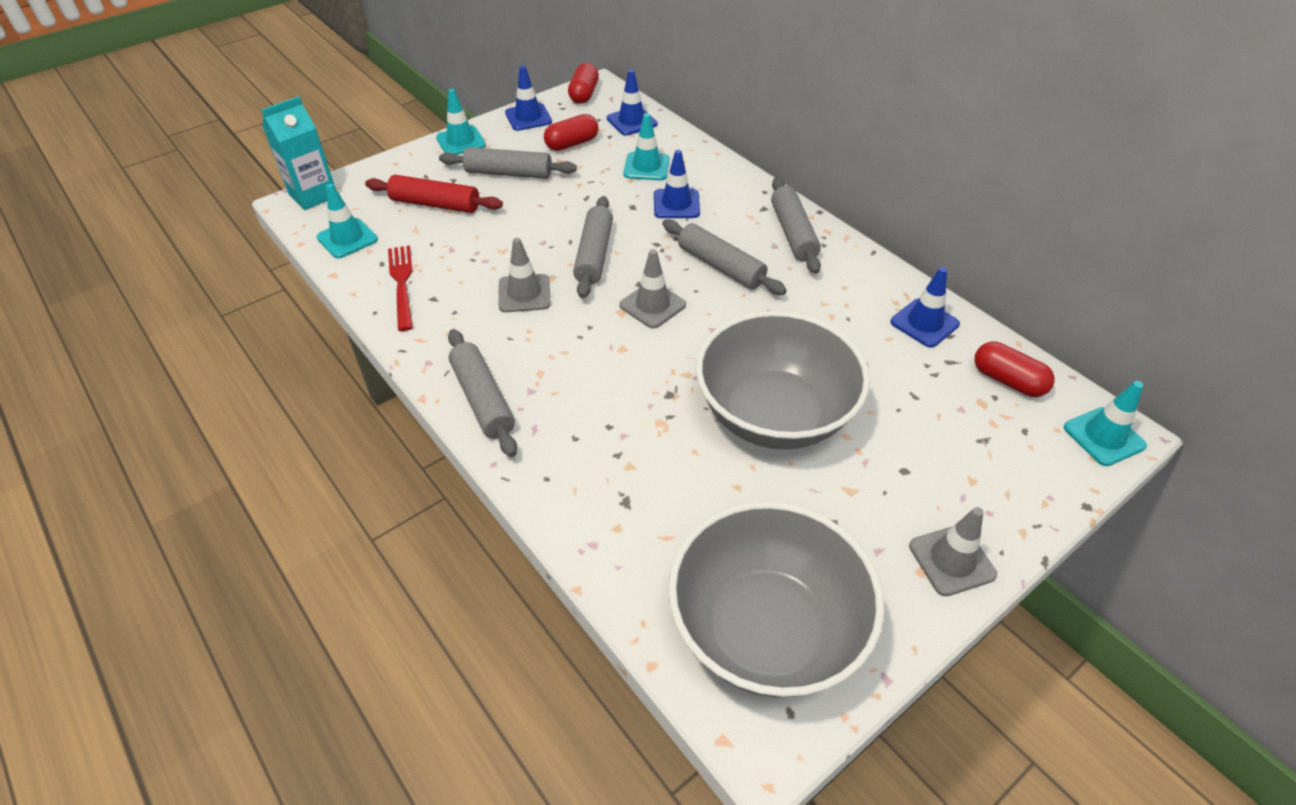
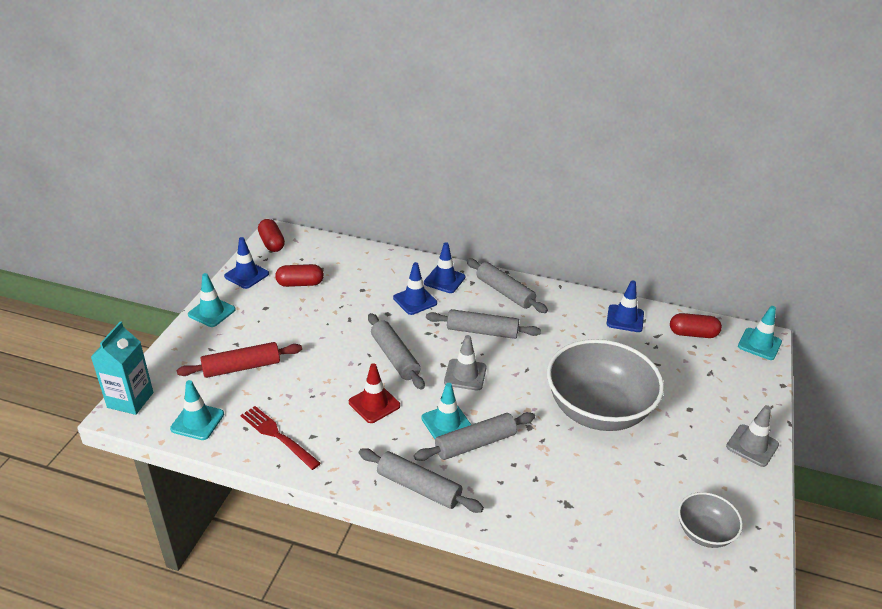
camera: 35 degrees left, 10 degrees down
grey rolling pin [439,147,577,179] -> grey rolling pin moved to [414,412,535,461]
grey traffic cone [499,238,551,312] -> red traffic cone [349,363,400,423]
red capsule [544,114,599,151] -> red capsule turned 60 degrees clockwise [275,264,324,287]
blue traffic cone [607,69,657,136] -> blue traffic cone moved to [424,242,465,293]
turquoise traffic cone [623,113,670,181] -> turquoise traffic cone moved to [421,383,472,439]
grey bowl [668,501,884,698] -> grey bowl [678,492,743,548], size x0.48

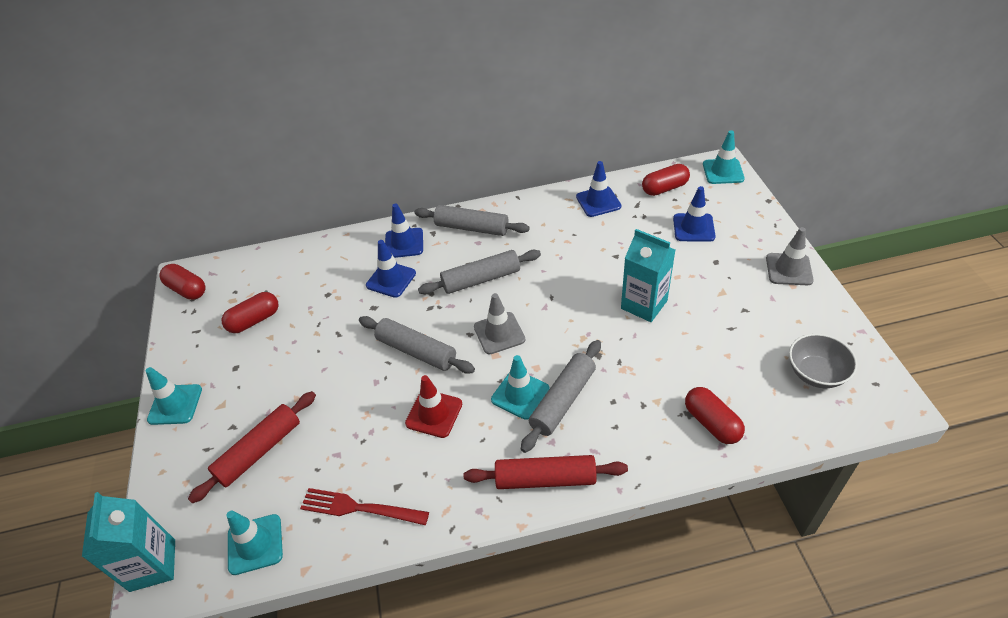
camera: 25 degrees left, 10 degrees up
blue traffic cone [224,237,269,289] -> blue traffic cone moved to [673,186,715,242]
grey rolling pin [359,448,484,513] -> red rolling pin [464,455,628,489]
grey bowl [547,339,664,431] -> turquoise carton [621,229,675,322]
none -> red capsule [685,387,745,444]

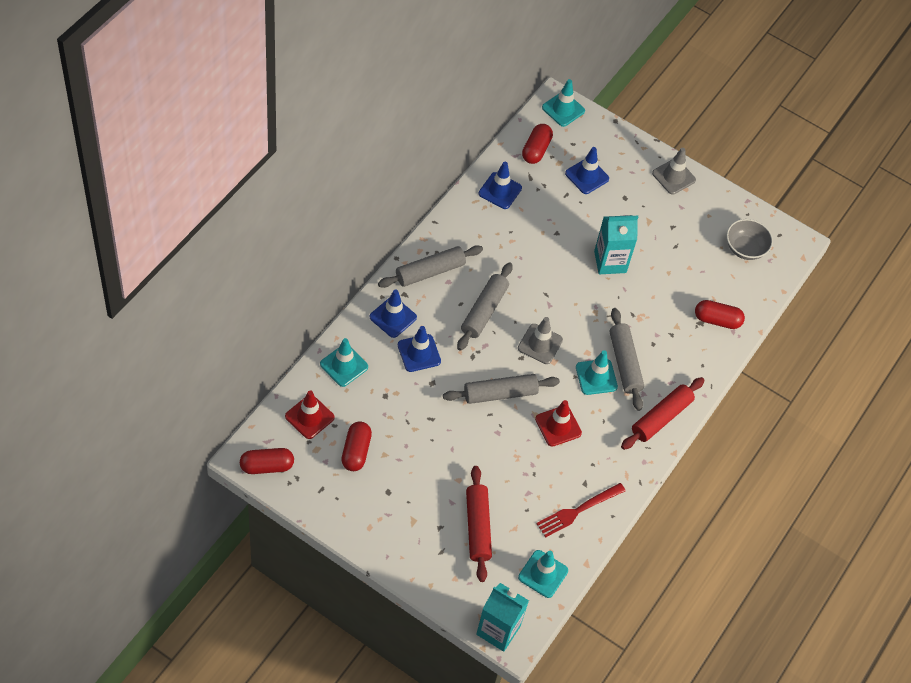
camera: 55 degrees left, 10 degrees up
turquoise traffic cone [146,367,202,425] -> turquoise traffic cone moved to [320,338,368,387]
none -> red traffic cone [285,390,335,439]

